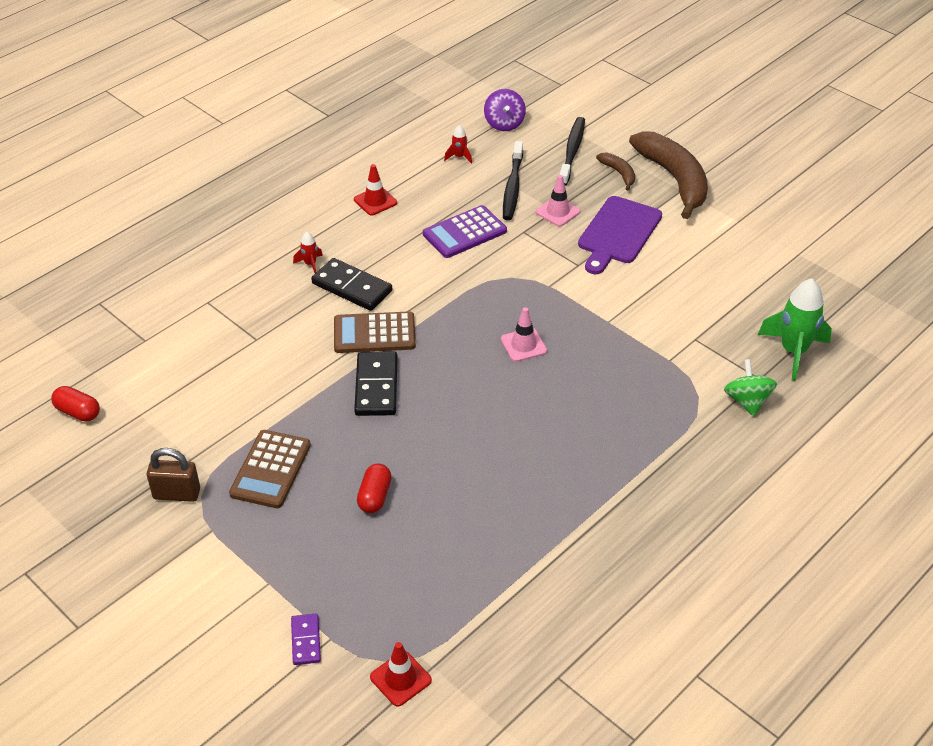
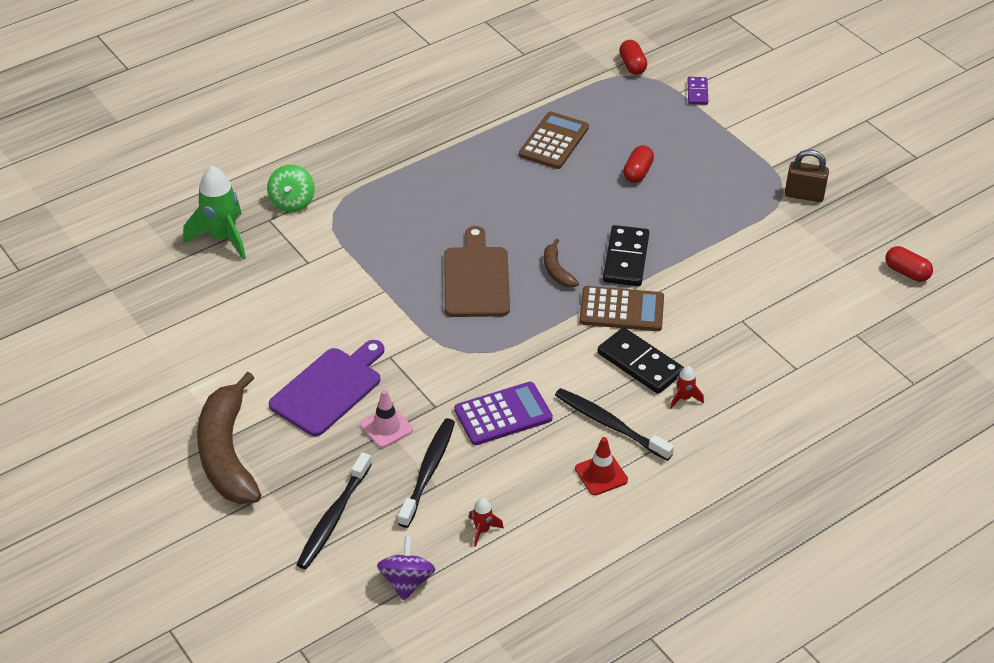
camera: 170 degrees left, 0 degrees up
brown calculator [229,430,311,508] -> brown calculator moved to [519,112,589,169]
red traffic cone [370,642,432,707] -> red capsule [619,40,647,75]
pink traffic cone [501,307,547,362] -> brown cutting board [444,226,510,317]
brown banana [596,153,635,190] -> brown banana moved to [544,239,579,288]
none -> black toothbrush [555,388,674,461]

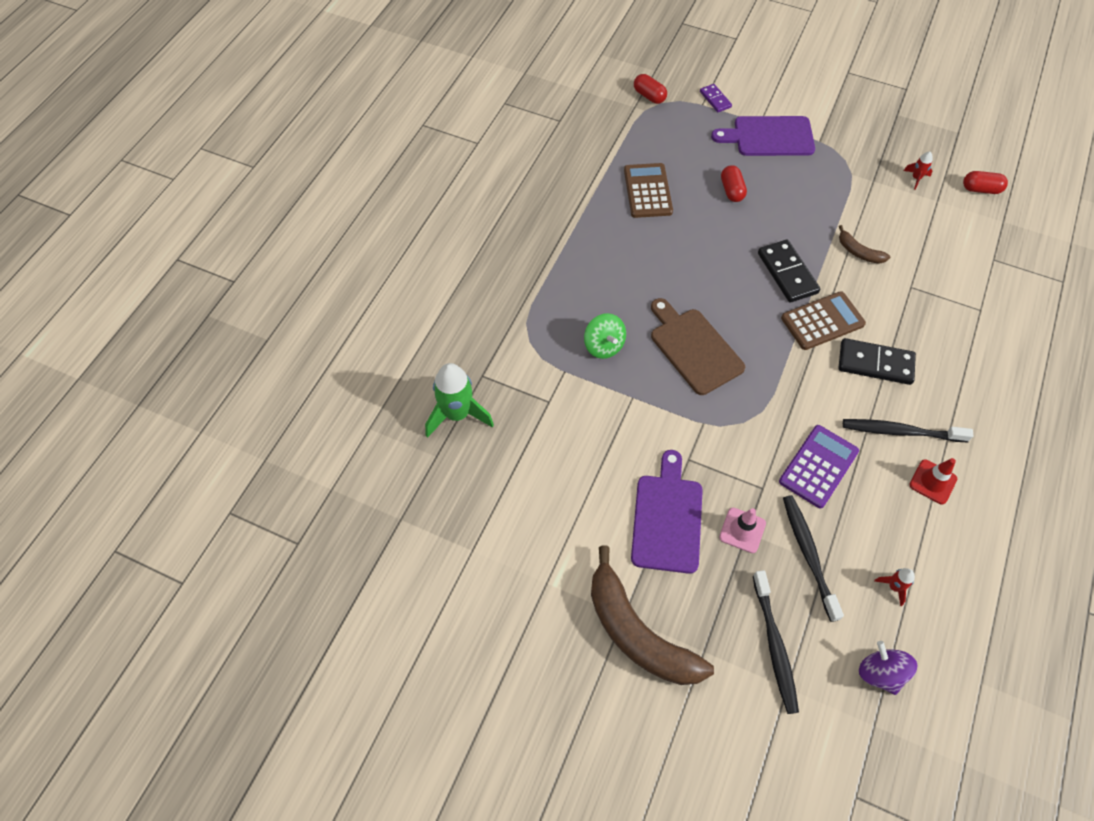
camera: 30 degrees left, 15 degrees up
green spinning top [267,165,315,212] -> green spinning top moved to [584,313,626,359]
brown banana [544,239,579,288] -> brown banana moved to [839,225,890,264]
red rocket [670,366,704,409] -> red rocket moved to [904,152,932,190]
brown padlock [785,150,829,202] -> none
none -> purple cutting board [711,116,815,156]

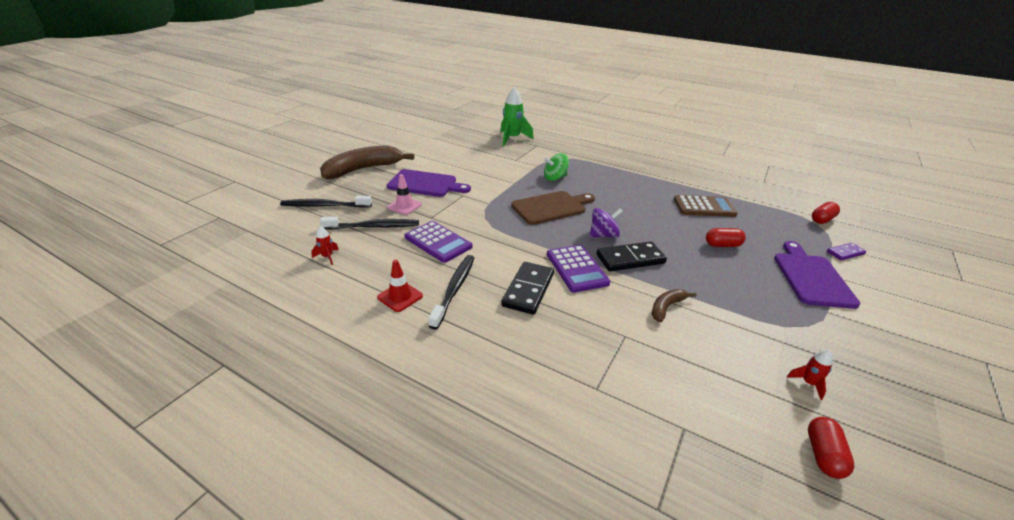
camera: 95 degrees right, 25 degrees down
brown calculator [781,291,866,350] -> purple calculator [547,245,610,293]
purple spinning top [859,641,917,695] -> purple spinning top moved to [590,208,623,238]

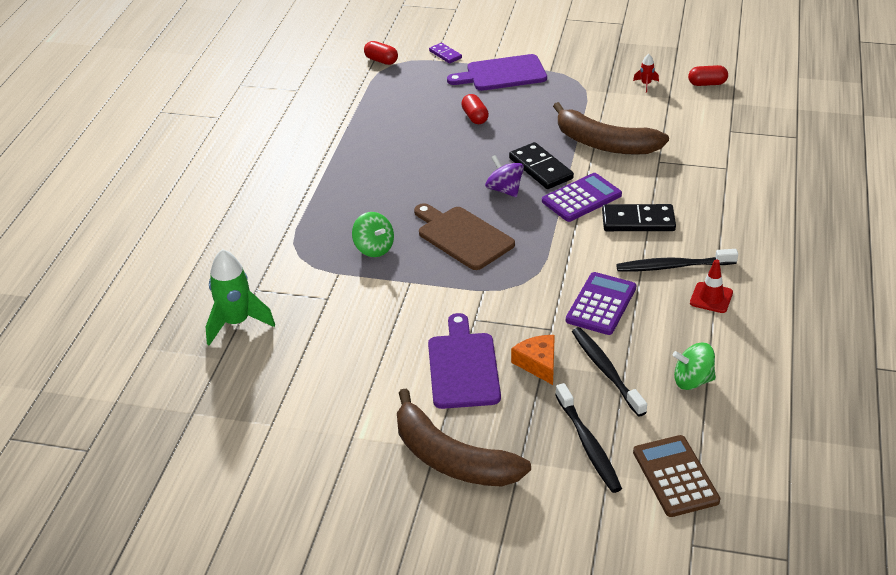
camera: 105 degrees left, 5 degrees up
red rocket [311,226,339,265] -> green spinning top [673,343,716,390]
pink traffic cone [387,174,422,215] -> orange cheese [511,335,555,385]
brown banana [652,289,696,322] -> brown banana [553,102,669,155], size x2.19
brown calculator [674,195,738,217] -> brown calculator moved to [633,435,720,517]

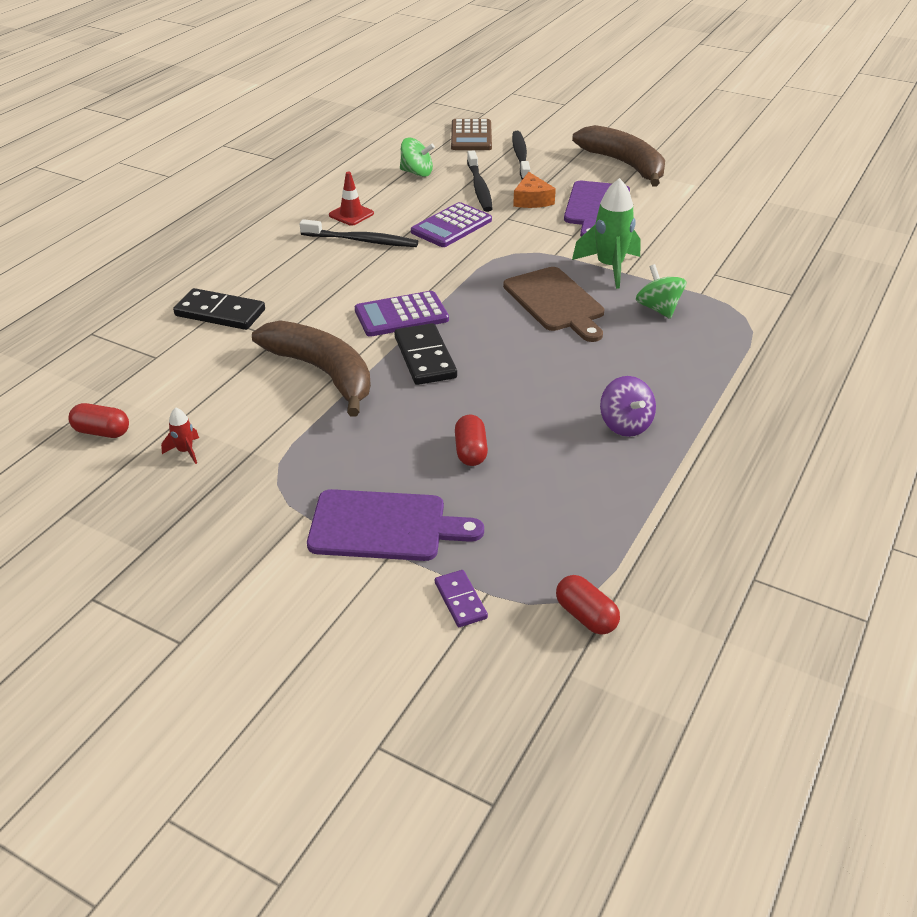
camera: 165 degrees left, 0 degrees up
green rocket [206,249,275,345] -> green rocket moved to [572,178,641,289]
purple spinning top [485,155,524,197] -> purple spinning top moved to [600,376,656,437]
black domino [602,204,676,231] -> black domino moved to [173,288,265,330]

